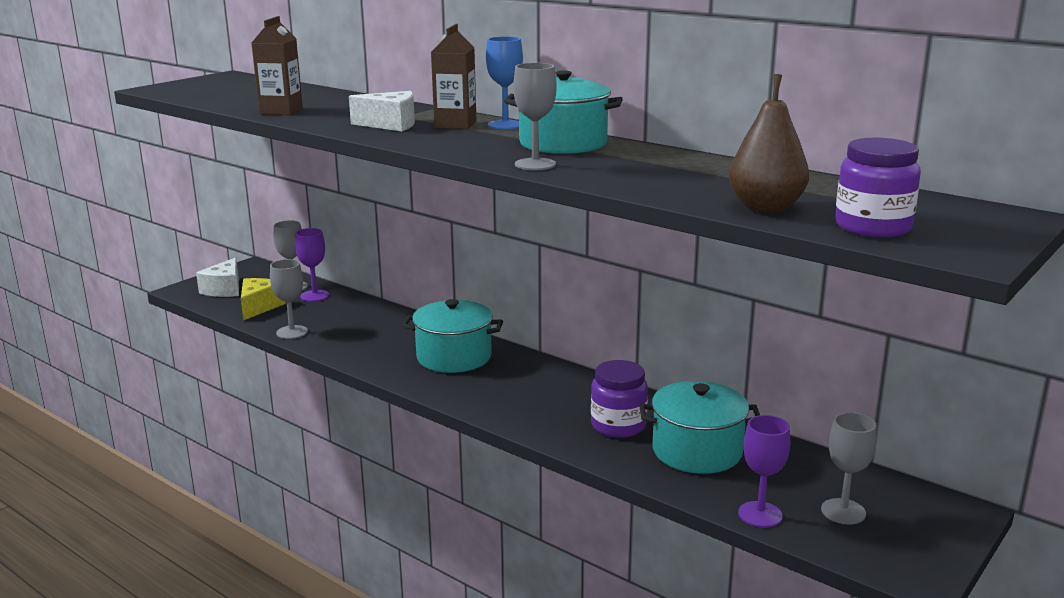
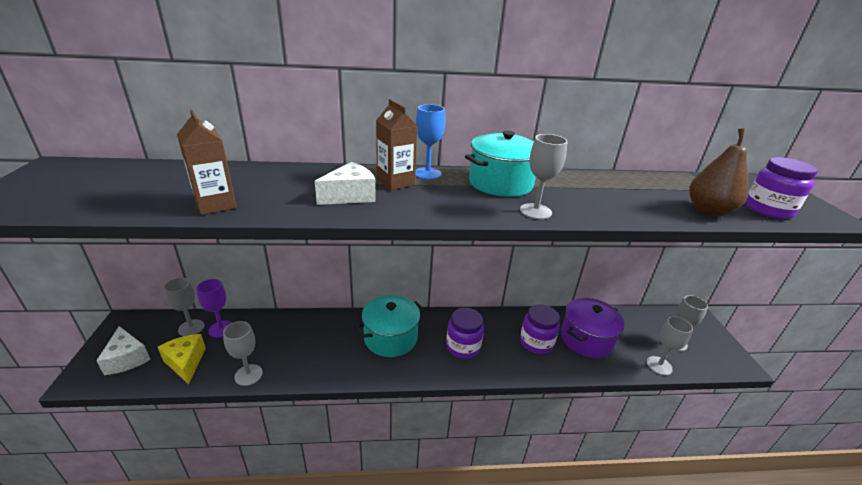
camera: 45 degrees left, 10 degrees up
turquoise pot [640,381,760,474] -> purple pot [561,298,624,358]
purple goblet [738,415,790,528] -> grey goblet [647,316,693,376]
none -> purple jar [446,308,484,359]

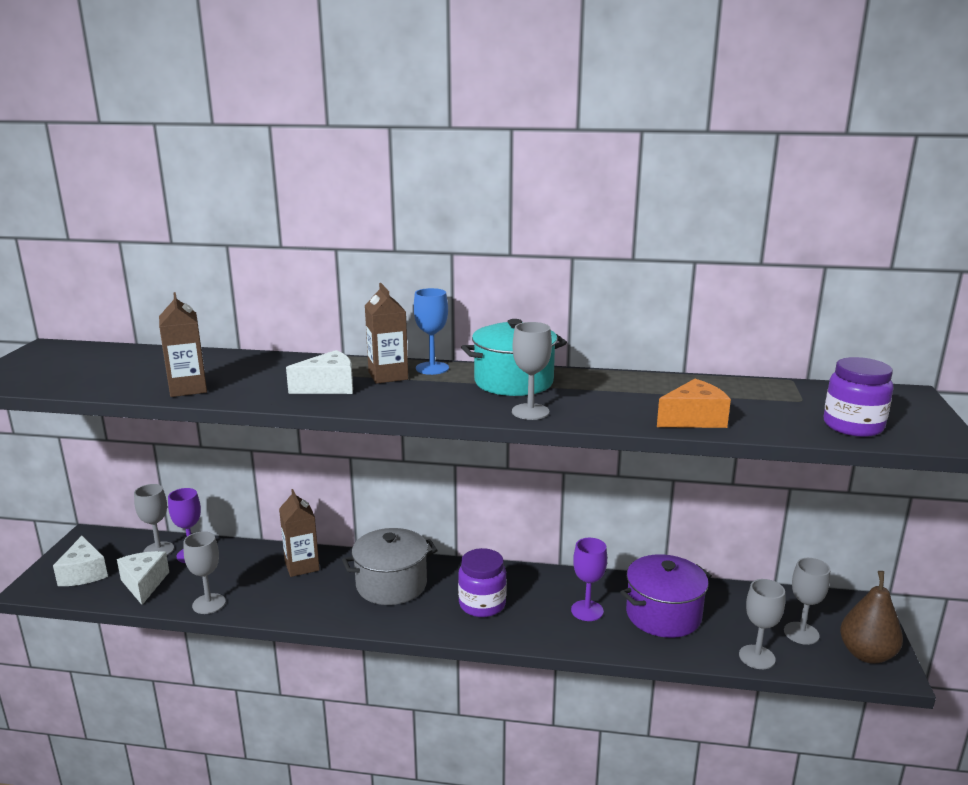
camera: 15 degrees right, 10 degrees down
yellow cheese [158,334,206,384] -> white cheese [117,551,169,605]
turquoise pot [355,295,425,357] -> grey pot [342,528,438,605]
purple jar [520,304,560,354] -> purple goblet [571,538,607,621]
brown pear [689,128,749,216] -> brown pear moved to [840,571,903,664]
none -> brown carton [279,489,320,577]
none -> orange cheese [657,379,731,428]

